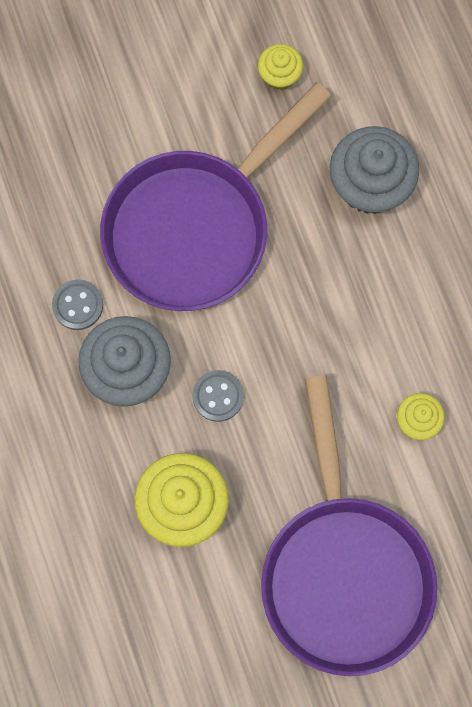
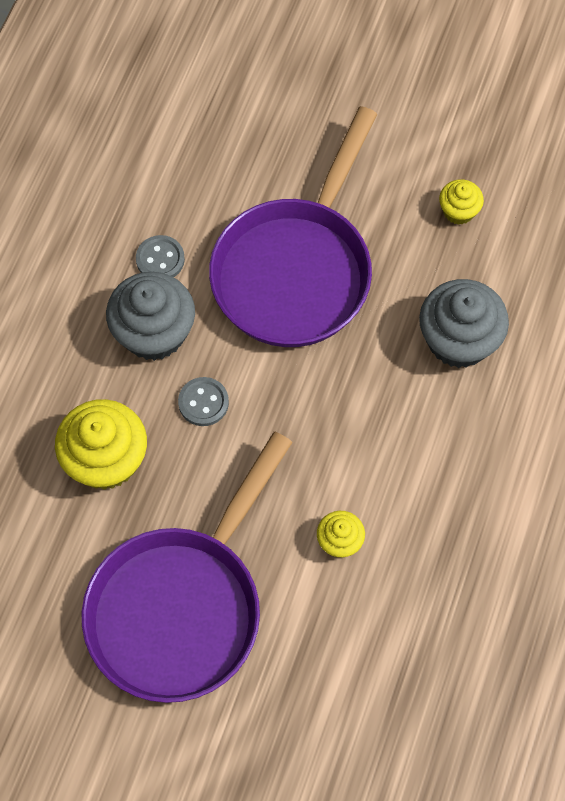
camera: 40 degrees right, 10 degrees down
purple pan [100,82,331,311] -> purple pan turned 60 degrees counterclockwise [209,106,377,347]

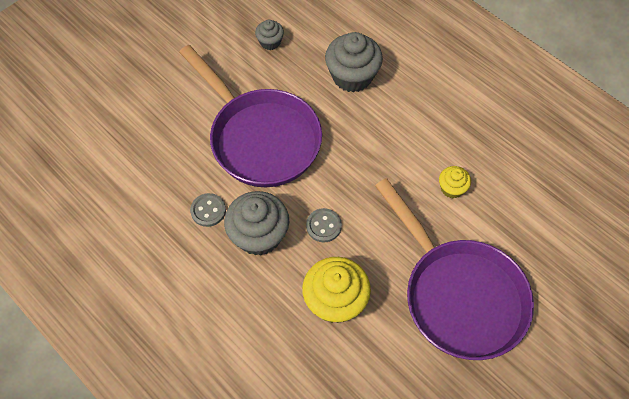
camera: 65 degrees left, 5 degrees down
yellow cupcake [439,179,484,225] -> grey cupcake [255,20,284,50]

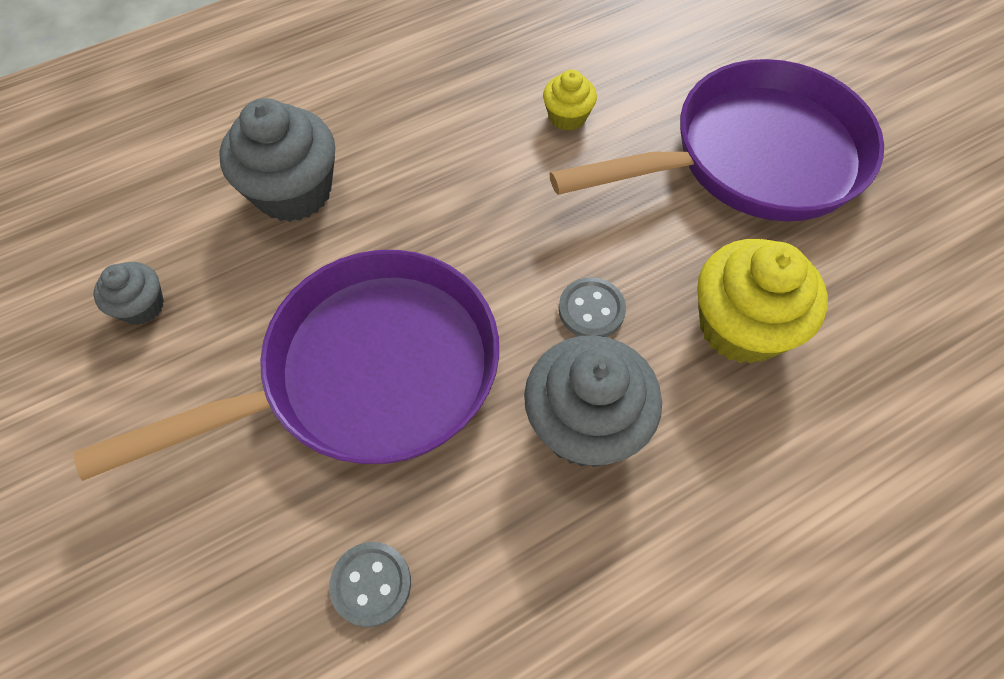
camera: 75 degrees left, 0 degrees up
grey button [190,193,226,227] -> grey button moved to [329,542,411,627]

